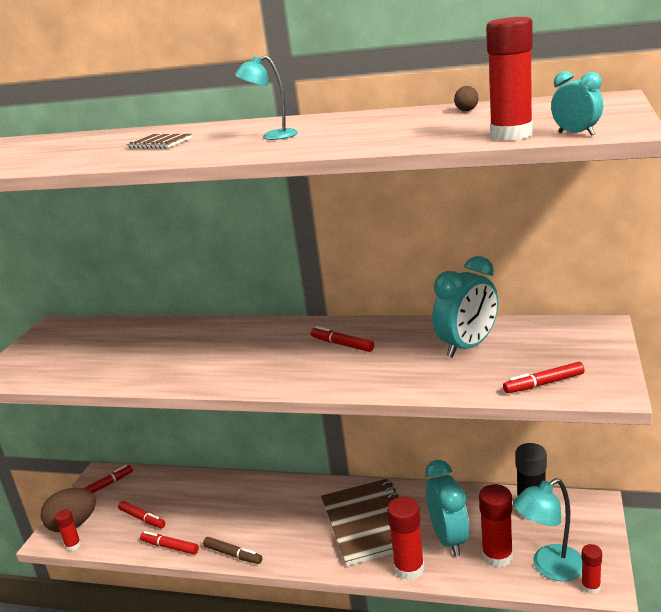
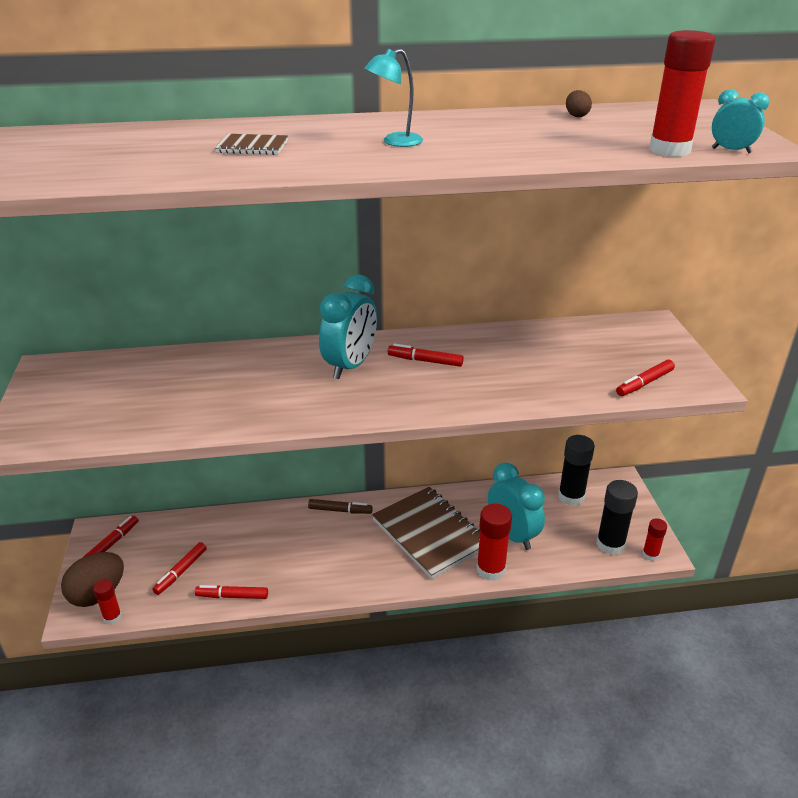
camera: 25 degrees left, 10 degrees up
red marker [118,501,165,528] -> red marker turned 105 degrees clockwise [152,542,207,595]
brown marker [203,537,262,564] -> brown marker moved to [308,499,373,514]
turquoise clock [433,256,498,358] -> turquoise clock moved to [319,275,377,379]
red glue stick [479,484,513,568] -> none
turquoise lamp [513,478,582,581] -> black glue stick [596,480,638,555]

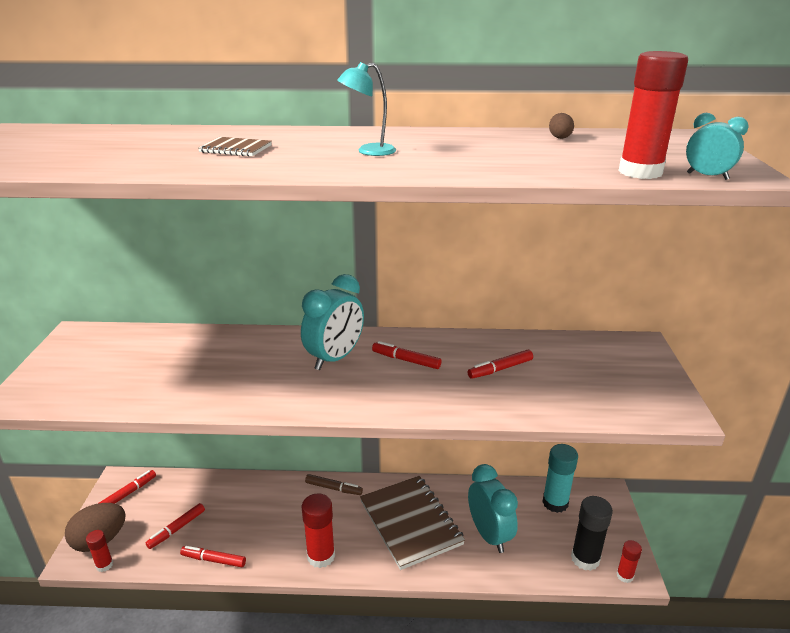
camera: 10 degrees right, 5 degrees down
red glue stick [476,504,512,581] -> red glue stick moved to [302,493,335,568]
black glue stick [558,435,595,506] -> turquoise glue stick [543,444,578,513]
red marker [616,360,675,396] -> red marker moved to [467,350,533,379]

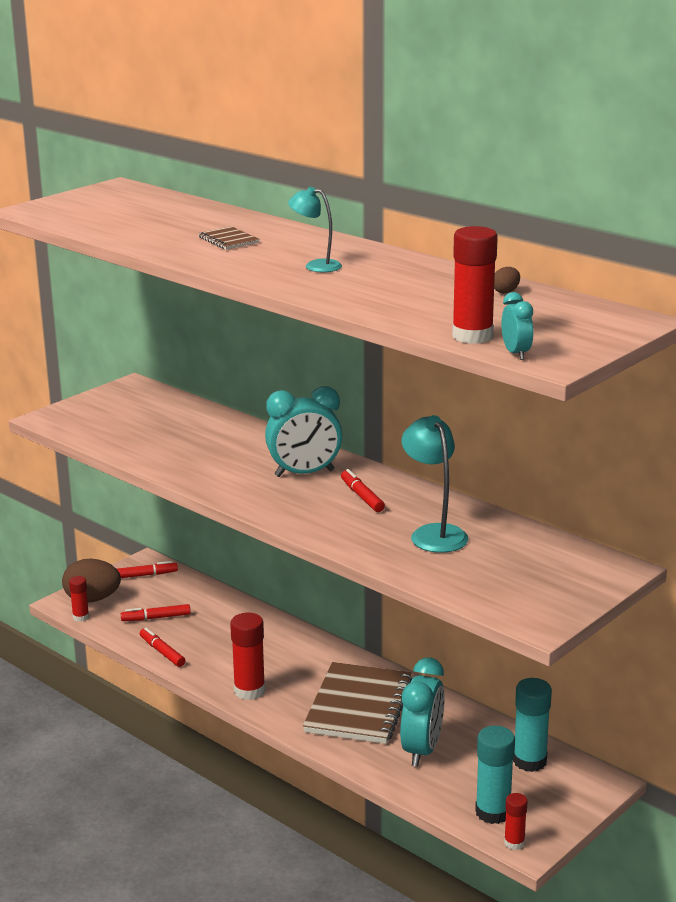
camera: 40 degrees right, 5 degrees down
brown marker [305,474,363,495] -> none
red marker [467,350,533,379] -> turquoise lamp [401,415,469,553]
black glue stick [571,496,613,571] -> turquoise glue stick [475,726,515,824]

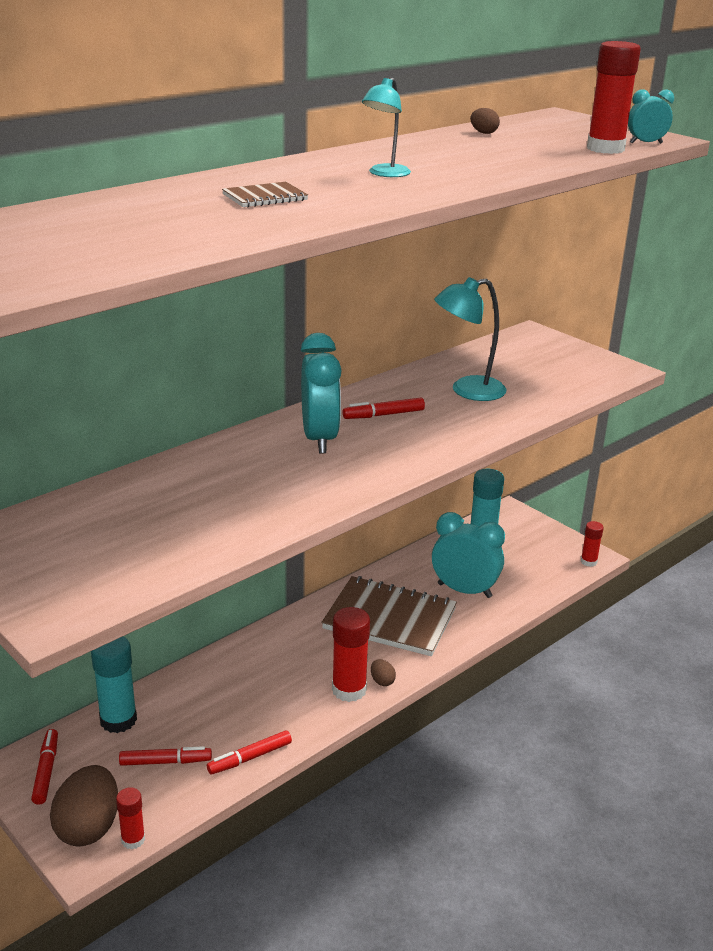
camera: 85 degrees left, 5 degrees up
red marker [121,604,191,621] -> red marker turned 90 degrees counterclockwise [119,746,212,766]
turquoise glue stick [475,726,515,824] -> turquoise glue stick moved to [91,636,137,733]
none -> brown egg [371,659,396,686]

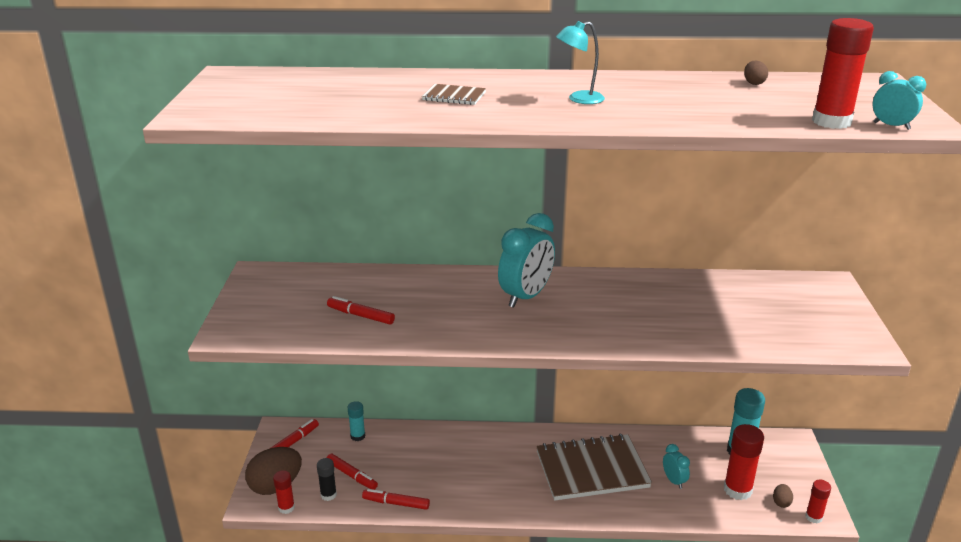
camera: 45 degrees right, 0 degrees up
turquoise glue stick [91,636,137,733] -> turquoise glue stick [348,401,365,441], size x0.57
brown notebook [321,576,457,656] -> brown notebook turned 75 degrees counterclockwise [536,434,652,500]
red glue stick [332,607,370,702] -> red glue stick moved to [724,424,764,500]
red marker [343,398,425,419] -> red marker moved to [327,296,395,324]
brown egg [371,659,396,686] -> brown egg moved to [773,484,793,508]
turquoise clock [432,512,505,598] -> turquoise clock [663,444,690,489], size x0.51
turquoise lamp [434,277,506,401] -> none
none -> black glue stick [317,458,337,501]

